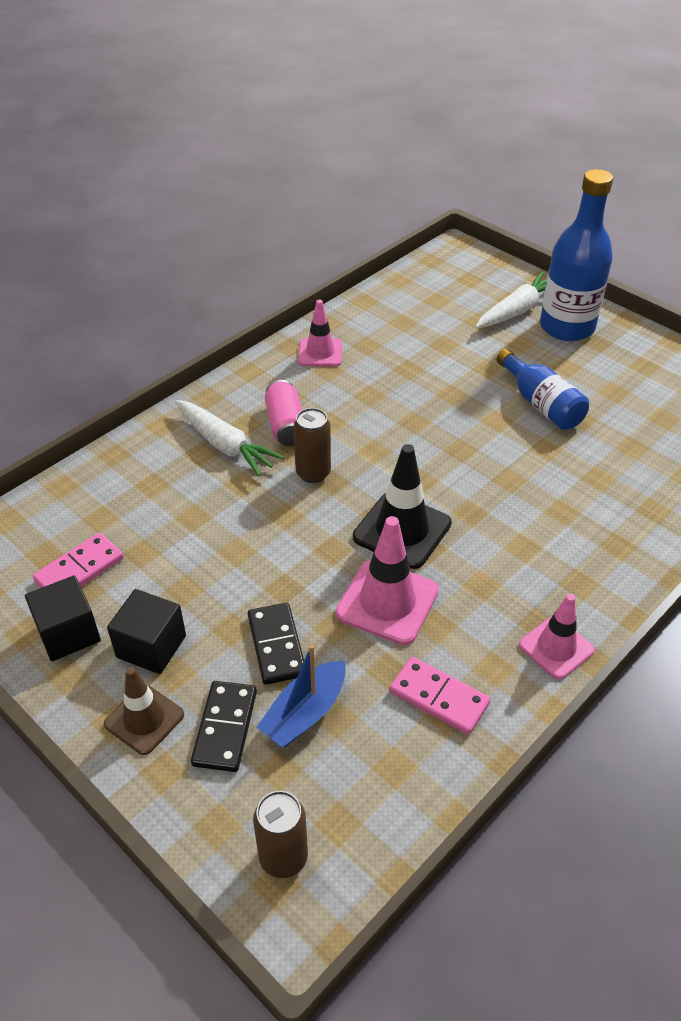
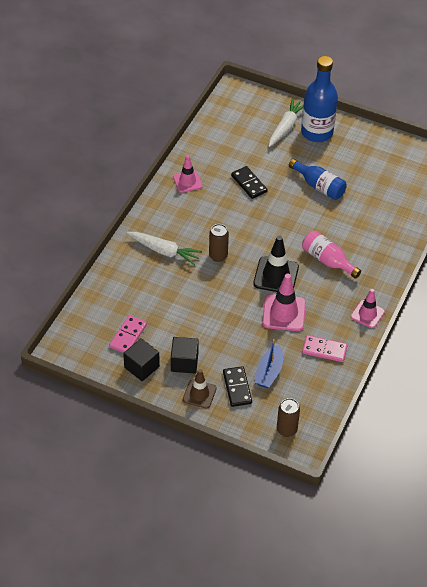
camera: 20 degrees left, 5 degrees up
black domino [248,603,304,685] -> black domino moved to [231,166,267,199]
pink can [265,380,302,446] -> none
none -> pink bottle [302,230,361,279]

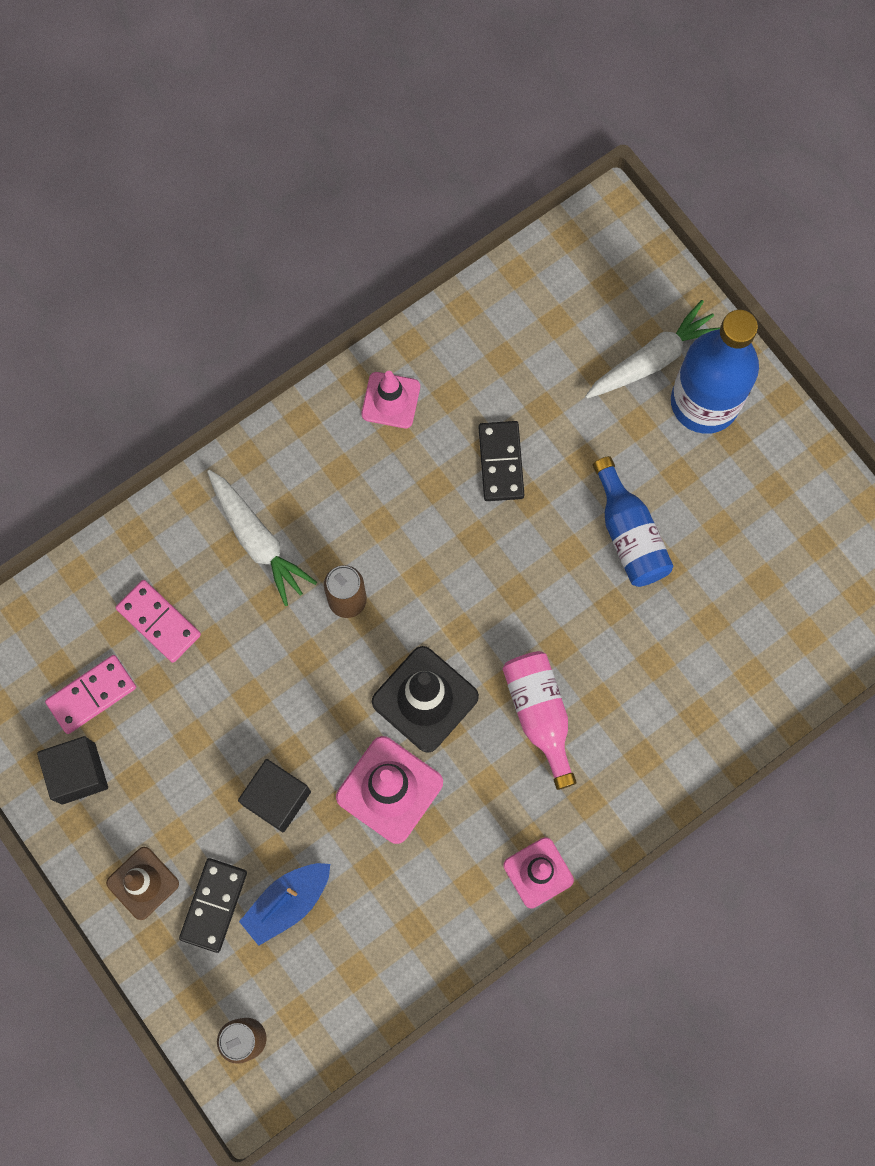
camera: 30 degrees right, 25 degrees up
black cube [171,337,199,374] -> black cube moved to [238,759,311,832]
pink domino [302,335,348,362] -> pink domino moved to [116,580,201,663]

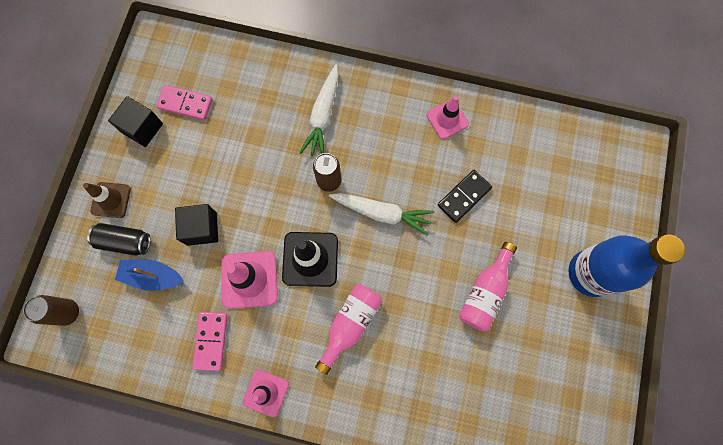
camera: 50 degrees right, 0 degrees up
pink domino [116,580,201,663] -> pink domino moved to [192,312,228,371]
black domino [179,858,247,953] -> black can [87,223,151,256]
white carrot [585,300,720,398] -> white carrot moved to [329,193,434,236]
blue bottle [593,456,674,587] -> pink bottle [459,242,517,331]

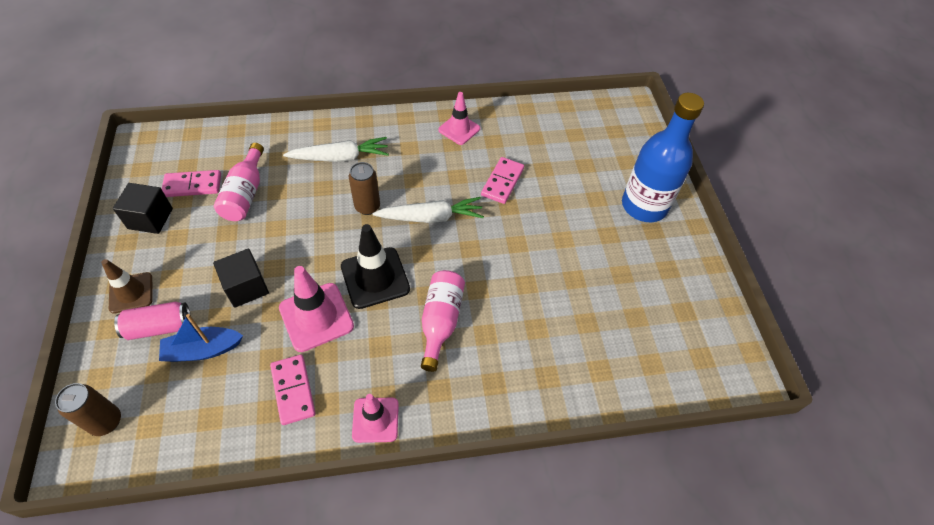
camera: 25 degrees left, 20 degrees down
black can [87,223,151,256] -> pink can [114,302,191,340]
white carrot [299,64,339,156] -> white carrot turned 90 degrees counterclockwise [283,137,389,162]
black domino [438,170,492,223] -> pink domino [481,157,524,204]
pink bottle [459,242,517,331] -> pink bottle moved to [214,143,264,221]

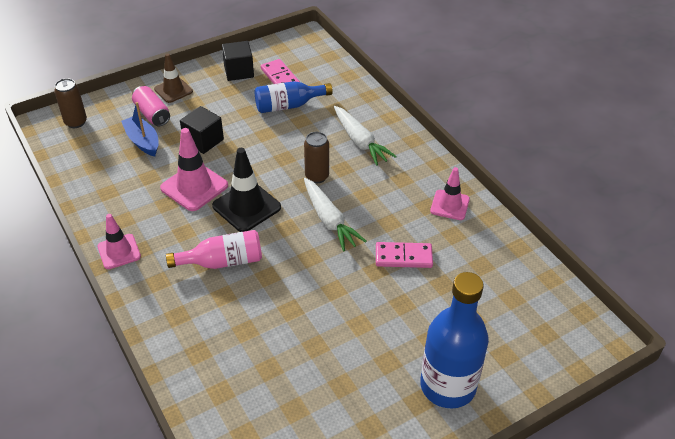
camera: 70 degrees right, 10 degrees down
pink bottle [214,143,264,221] -> blue bottle [255,81,333,113]
pink domino [270,355,315,425] -> none

